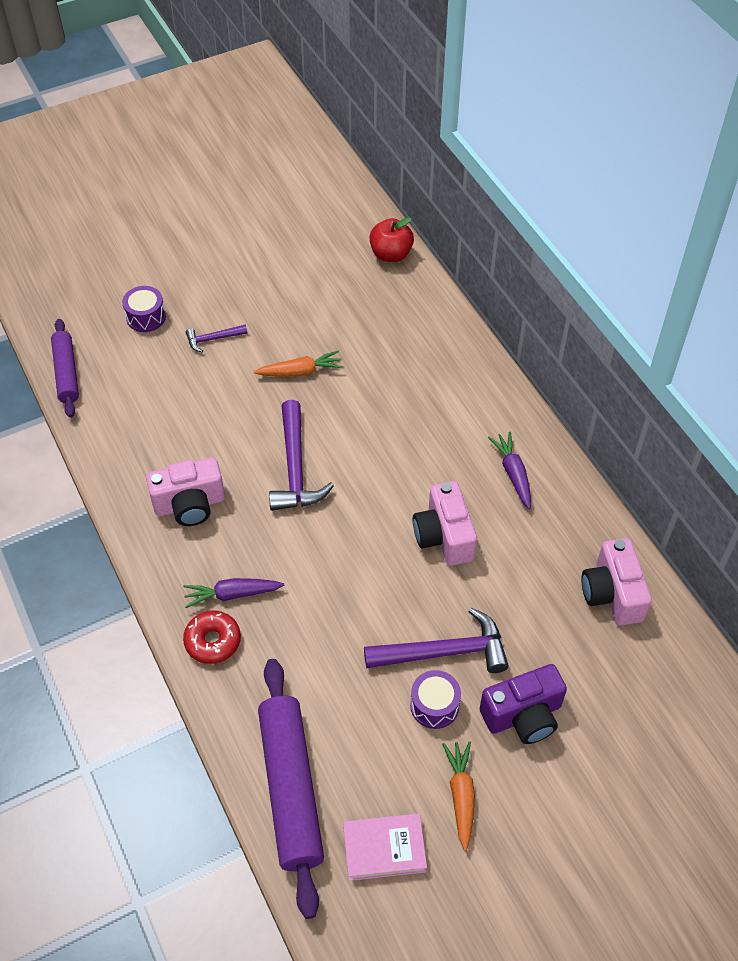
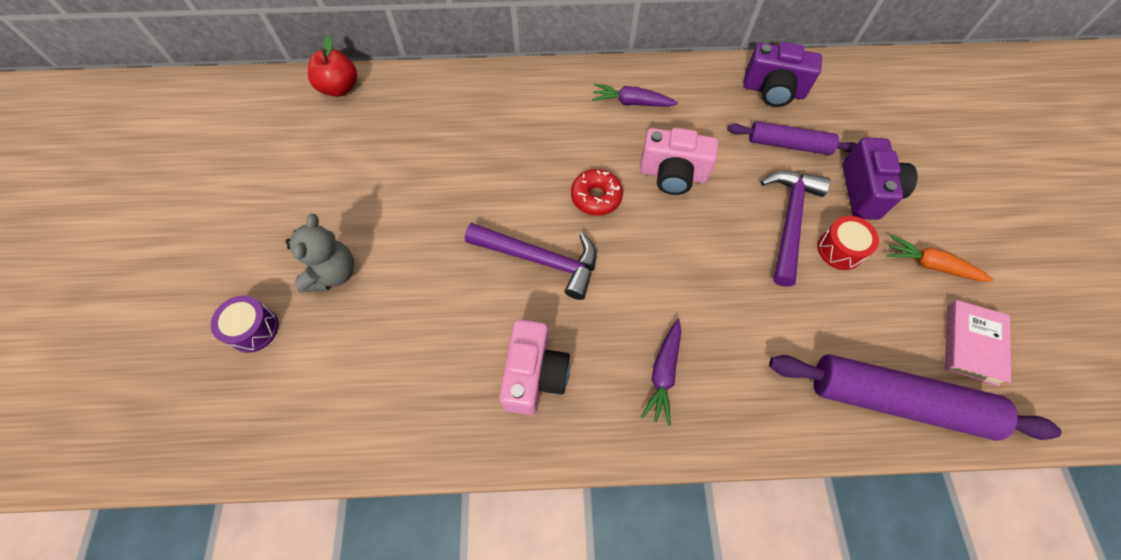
camera: 65 degrees left, 10 degrees up
purple rolling pin [51,319,79,418] -> purple rolling pin moved to [727,121,857,155]
red donut [183,611,241,664] -> red donut moved to [571,169,623,216]
purple hammer [186,324,248,352] -> grey teddy bear [286,214,354,292]
orange carrot [254,351,343,377] -> none
purple drum [410,670,461,729] -> red drum [817,216,879,270]
pink camera [581,538,652,626] -> purple camera [743,42,822,107]

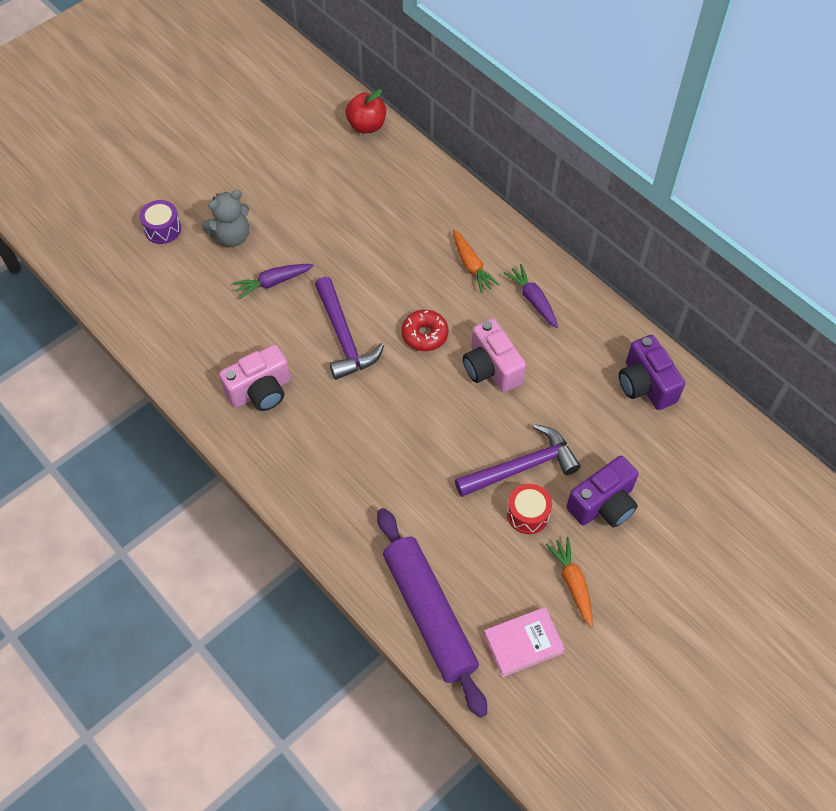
camera: 50 degrees right, 5 degrees down
purple carrot [641,319,681,426] -> purple carrot moved to [233,264,314,299]
purple rolling pin [727,121,857,155] -> none
none -> orange carrot [453,230,500,293]

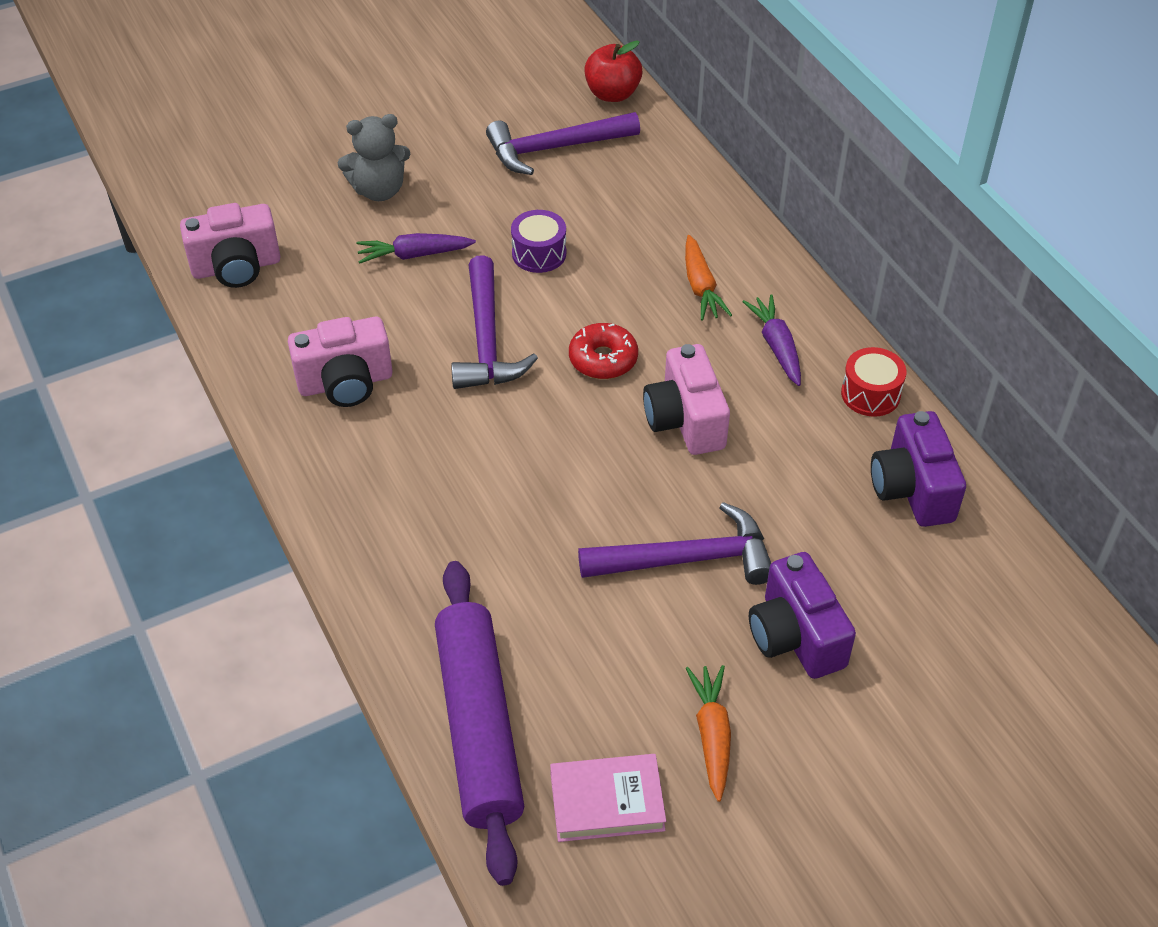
camera: 15 degrees right, 10 degrees down
purple drum [139,200,181,244] -> purple drum moved to [511,210,566,273]
red drum [507,484,552,534] -> red drum moved to [841,347,906,417]
purple camera [567,456,638,527] -> purple camera turned 90 degrees clockwise [749,552,856,679]
none -> pink camera [180,203,280,288]
none -> purple hammer [486,112,640,175]

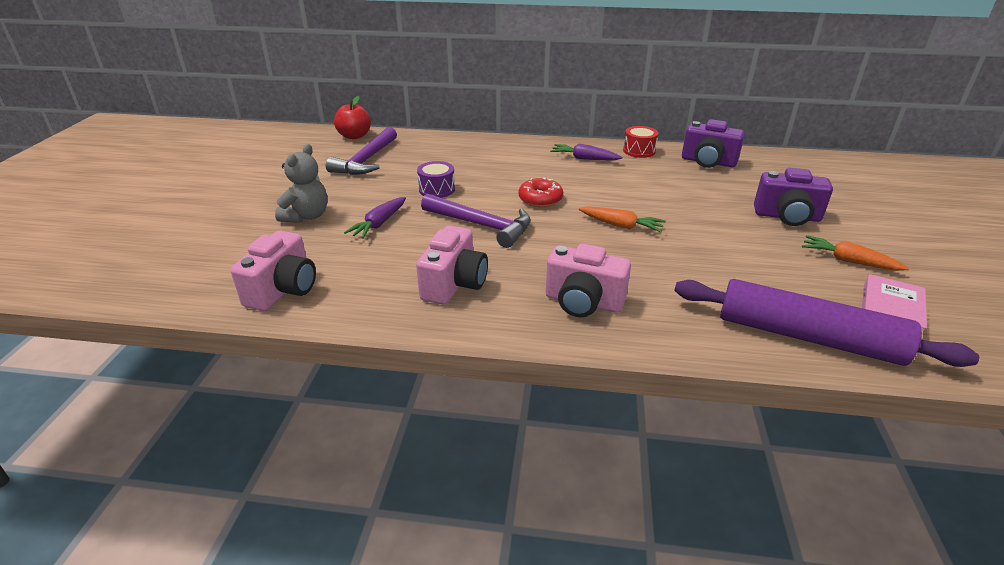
camera: 55 degrees left, 15 degrees down
purple hammer [578,502,771,585] -> none
pink camera [643,344,730,455] -> pink camera moved to [546,243,631,317]
orange carrot [685,235,732,321] -> orange carrot moved to [579,206,666,232]

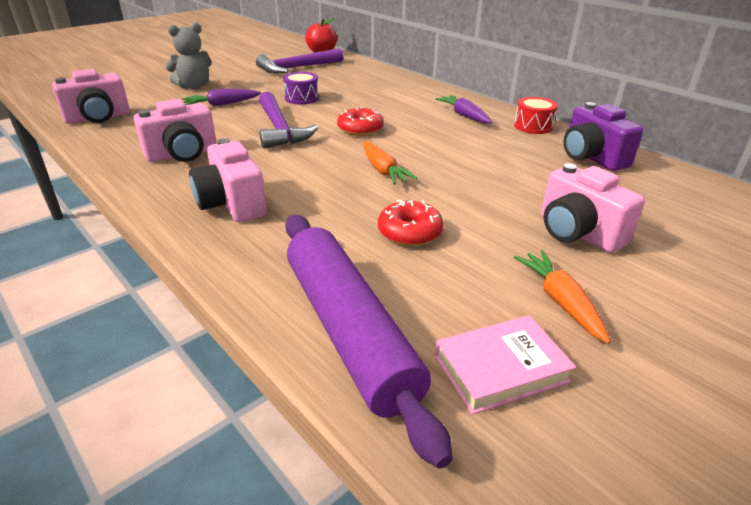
camera: 40 degrees right, 0 degrees up
purple camera [754,168,833,226] -> pink camera [541,163,645,253]
none -> red donut [378,200,444,246]

